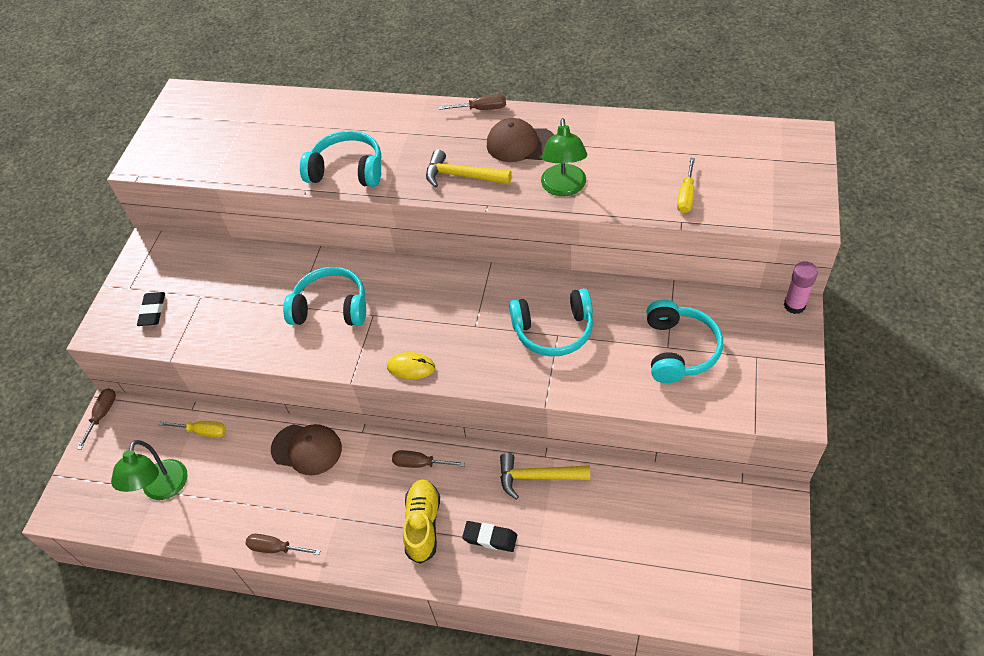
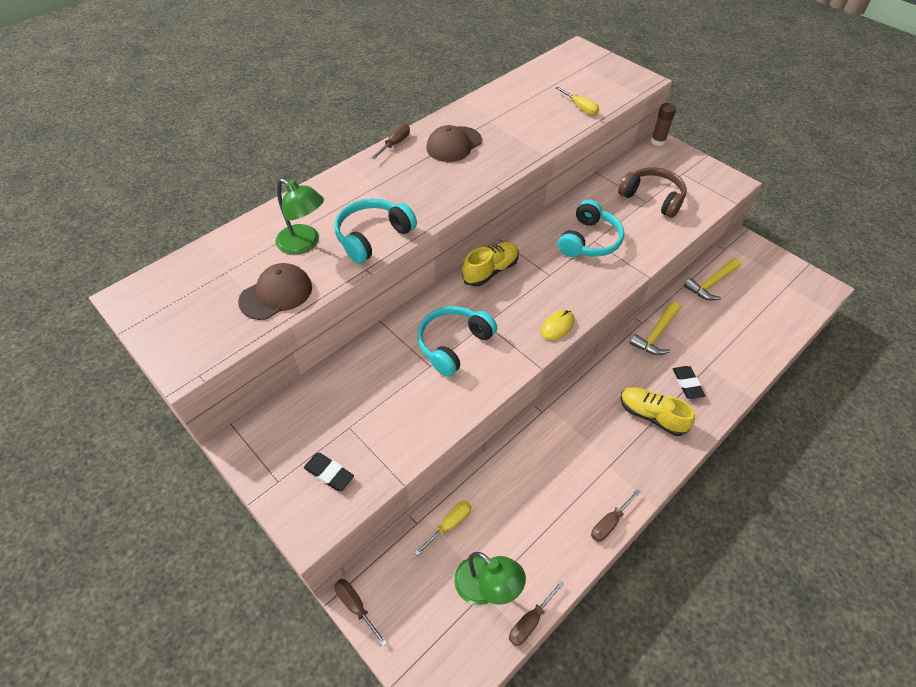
camera: 60 degrees left, 0 degrees up
brown cap [271,424,342,475] -> brown cap moved to [238,263,312,320]
brown screwdriver [392,450,465,468] -> brown screwdriver moved to [509,580,564,646]
yellow hammer [426,149,512,188] -> yellow hammer moved to [684,258,741,300]
black eraser [462,521,517,552] -> black eraser turned 60 degrees counterclockwise [673,366,705,399]
green lamp [541,118,587,196] -> green lamp moved to [275,178,324,255]
turquoise headphones [646,300,723,383] -> brown headphones [618,167,687,218]
pink glue stick [784,262,818,314] -> brown glue stick [651,103,676,146]
none -> yellow shoe [462,242,519,287]

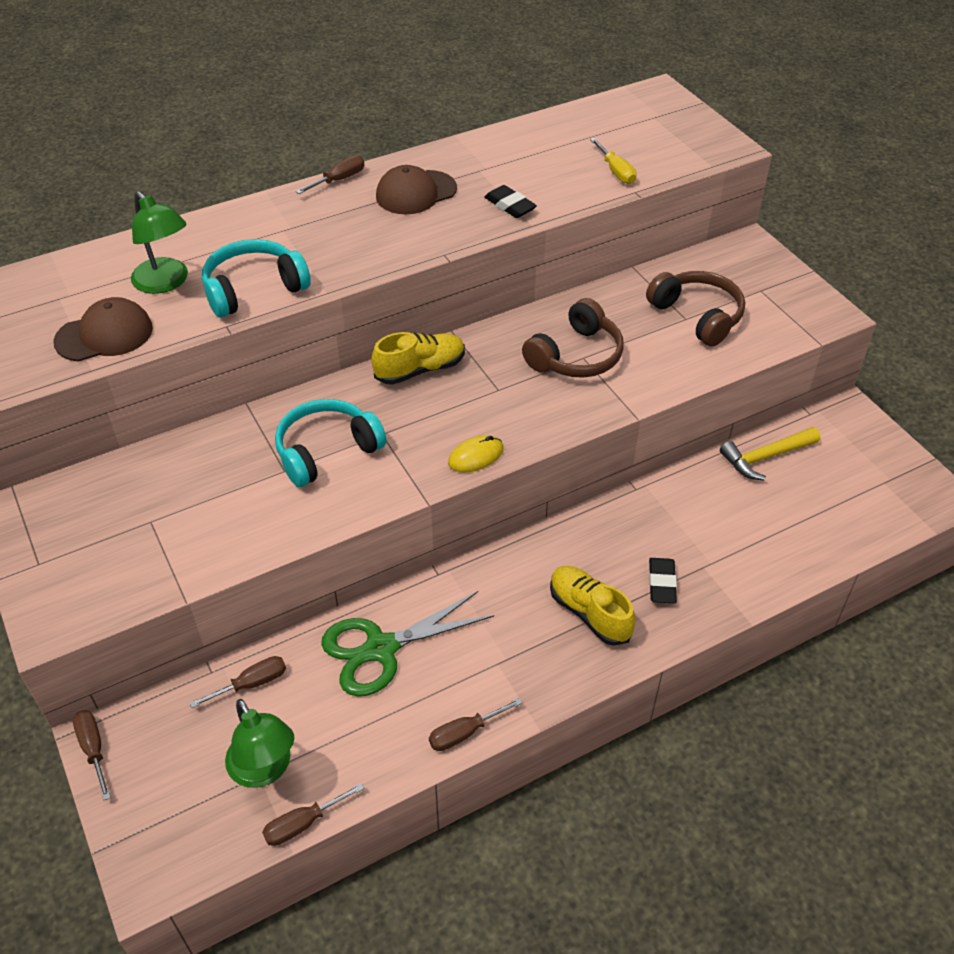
camera: 15 degrees right, 5 degrees down
black eraser [304,453,354,491] -> black eraser moved to [484,185,537,218]
yellow screwdriver [414,501,471,556] -> brown screwdriver [190,656,286,708]
turquoise headphones [558,199,624,257] -> brown headphones [522,298,624,378]
yellow hammer [629,302,680,355] -> none
brown glue stick [651,103,676,146] -> none
none -> green scissors [321,591,494,697]

